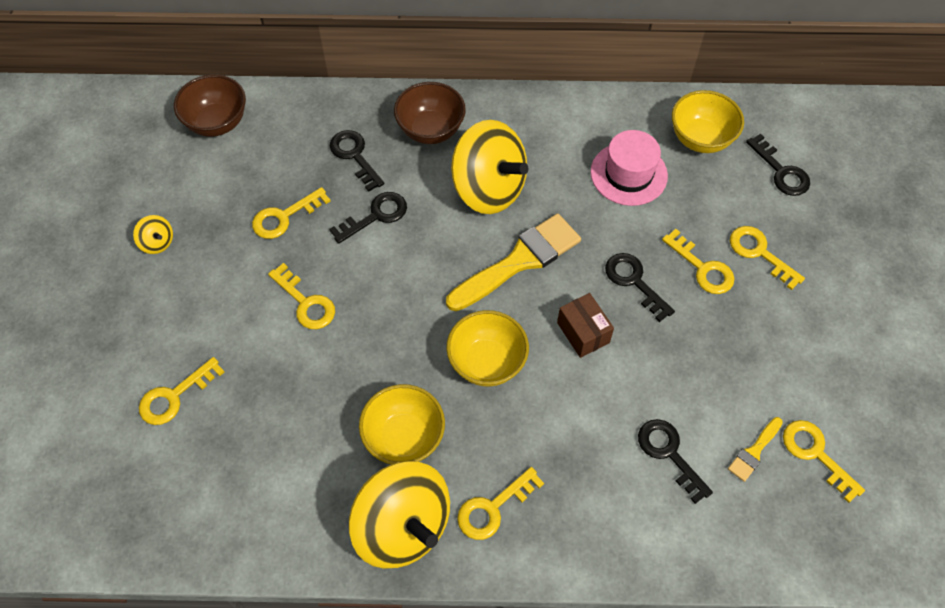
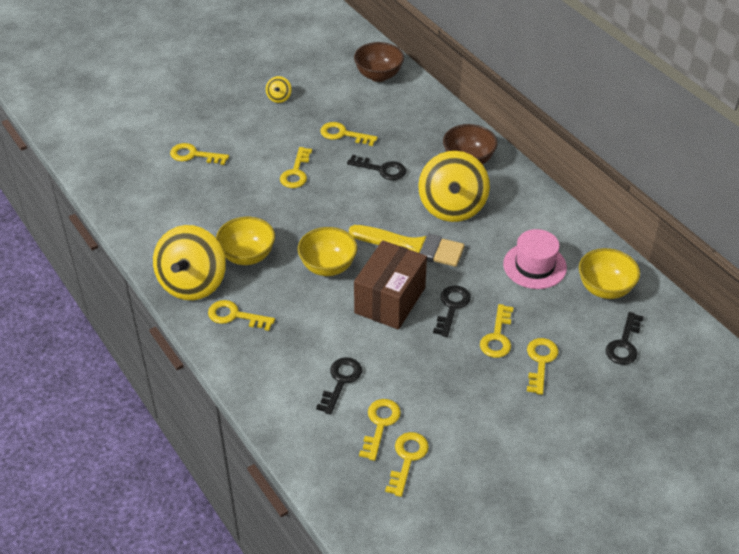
camera: 55 degrees right, 15 degrees down
black key [330,130,384,192] -> none
brown box [557,293,614,358] -> brown box [354,240,427,329], size x1.83
yellow brush [728,417,783,482] -> yellow key [359,399,401,461]

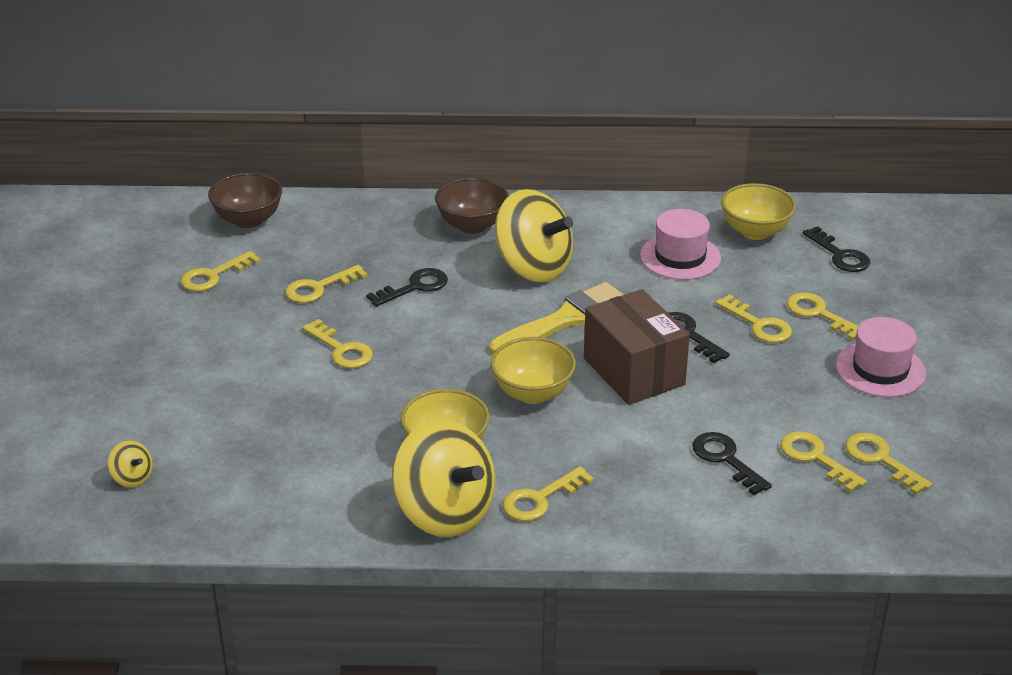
camera: 55 degrees left, 10 degrees down
yellow key [170,143,229,165] -> yellow key moved to [180,251,261,292]
yellow spinning top [266,76,292,103] -> yellow spinning top moved to [108,441,153,487]
none -> pink hat [836,317,926,397]

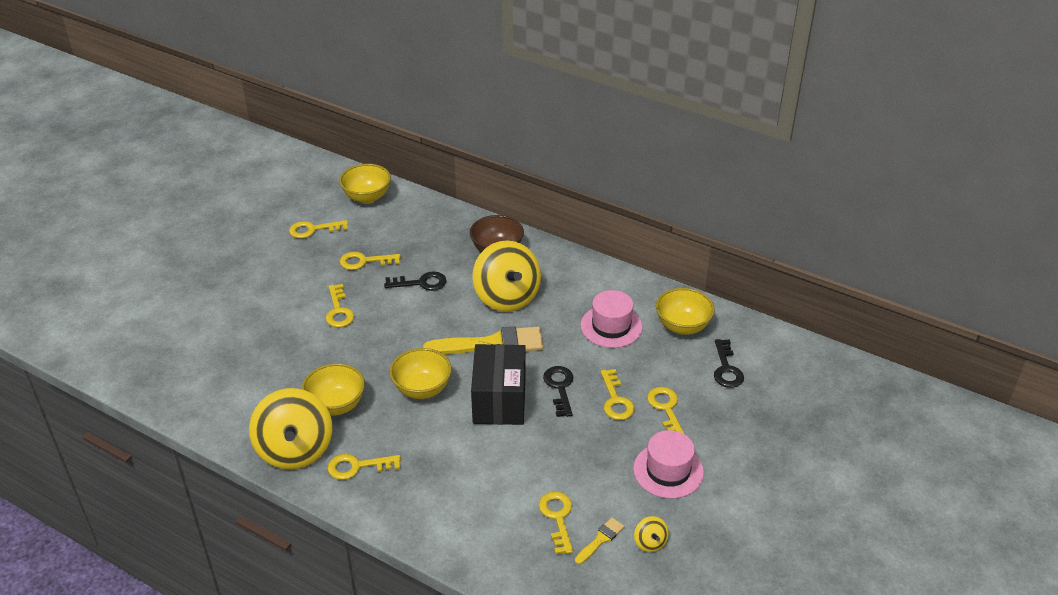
camera: 30 degrees right, 5 degrees up
yellow spinning top [108,441,153,487] -> yellow spinning top moved to [634,516,669,552]
brown bowl [208,172,282,228] -> yellow bowl [339,164,391,204]
brown box [584,289,690,405] -> black box [471,344,526,425]
black key [692,432,772,495] -> none
yellow key [845,433,932,495] -> yellow brush [575,517,624,565]

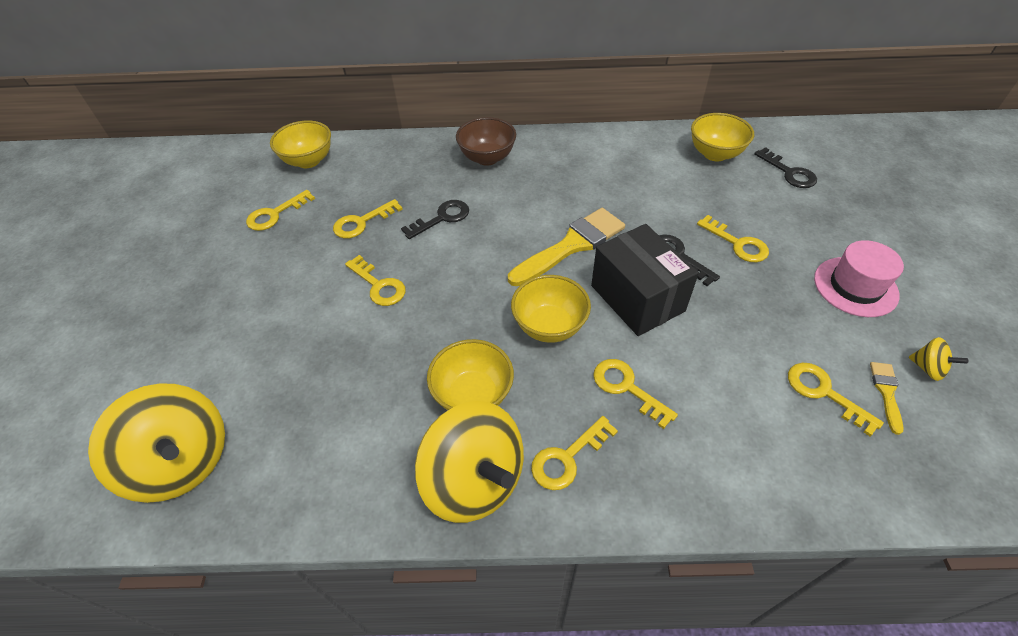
camera: 30 degrees left, 10 degrees up
yellow spinning top [472,240,541,312] -> yellow spinning top moved to [88,383,225,503]
pink hat [581,290,642,348] -> none
yellow key [647,387,684,434] -> yellow key moved to [593,359,678,429]

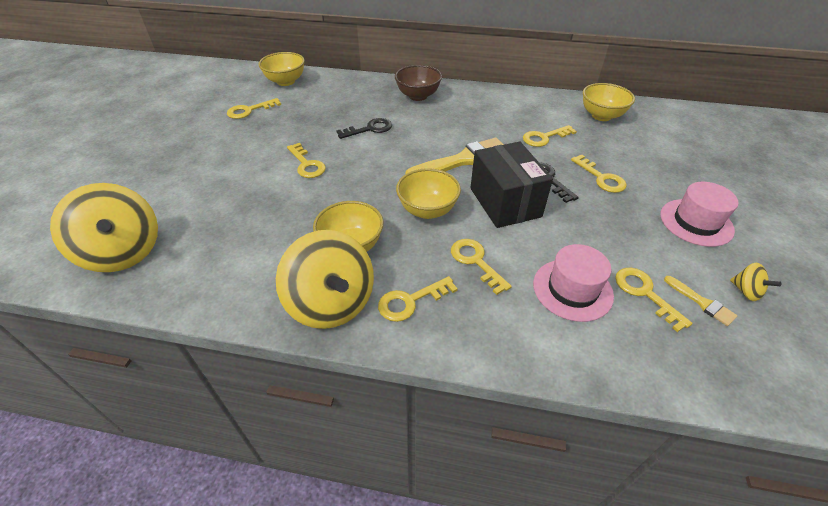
camera: 10 degrees right, 5 degrees down
yellow key [333,199,403,239] -> yellow key moved to [523,125,577,147]
black key [754,147,817,188] -> none
yellow brush [870,362,903,435] -> yellow brush turned 120 degrees clockwise [664,276,737,326]
none -> pink hat [533,244,614,322]

